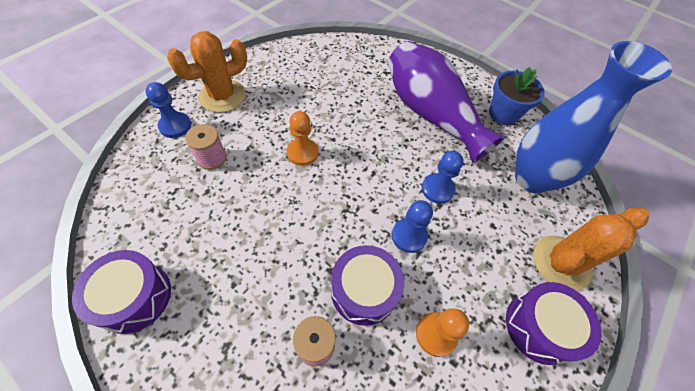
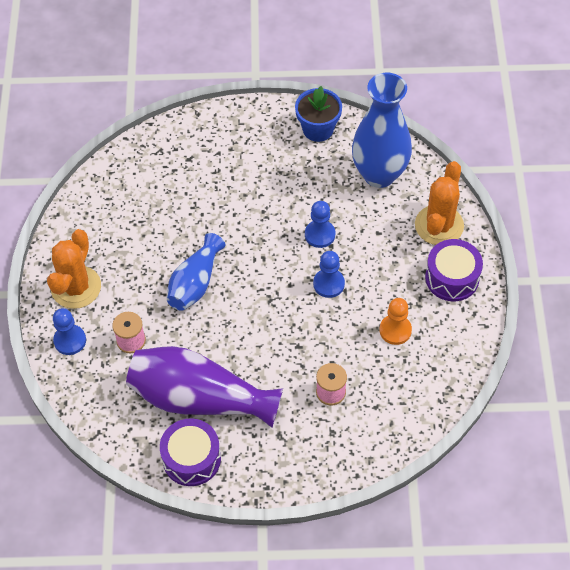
camera: 35 degrees left, 0 degrees up
orange pawn [287,111,319,166] -> blue vase [167,233,225,311]
purple drum [331,245,404,326] -> none
purple vase [388,41,505,163] -> purple vase moved to [126,346,283,428]

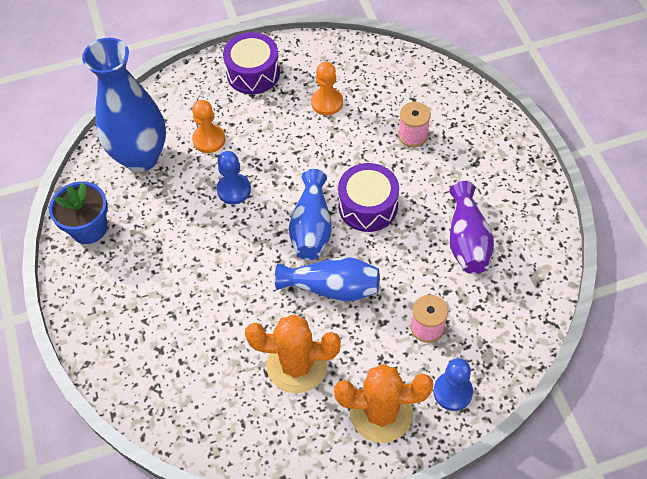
camera: 105 degrees left, 0 degrees up
purple vase [126,346,283,428] -> purple vase [449,181,494,274], size x0.61
purple drum [160,418,221,486] -> purple drum moved to [338,163,399,232]
blue pawn [313,251,345,298] -> none
orange cactus [415,161,464,245] -> orange cactus moved to [245,314,341,393]
none -> orange pawn [192,100,226,153]
none -> blue vase [289,169,332,260]

